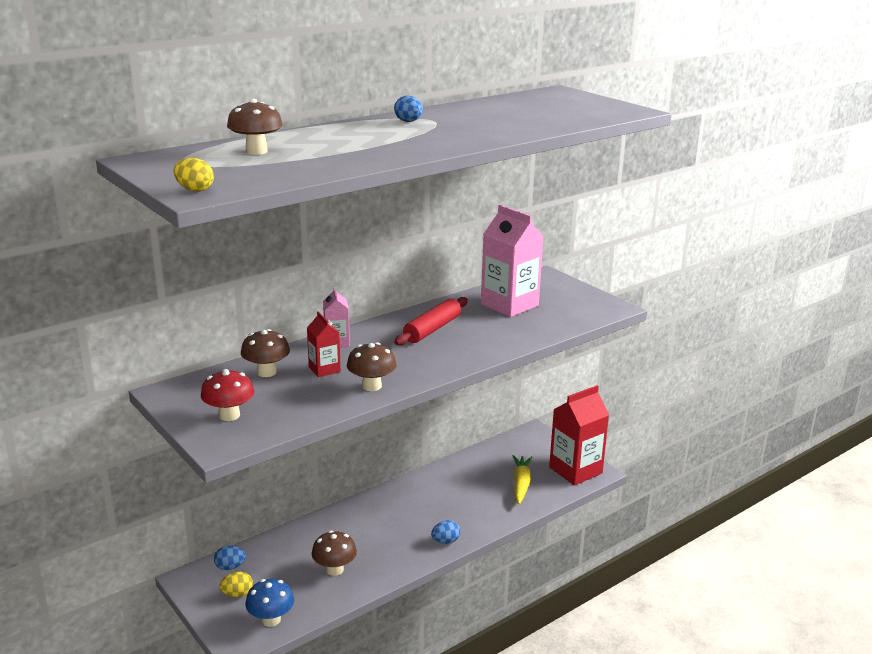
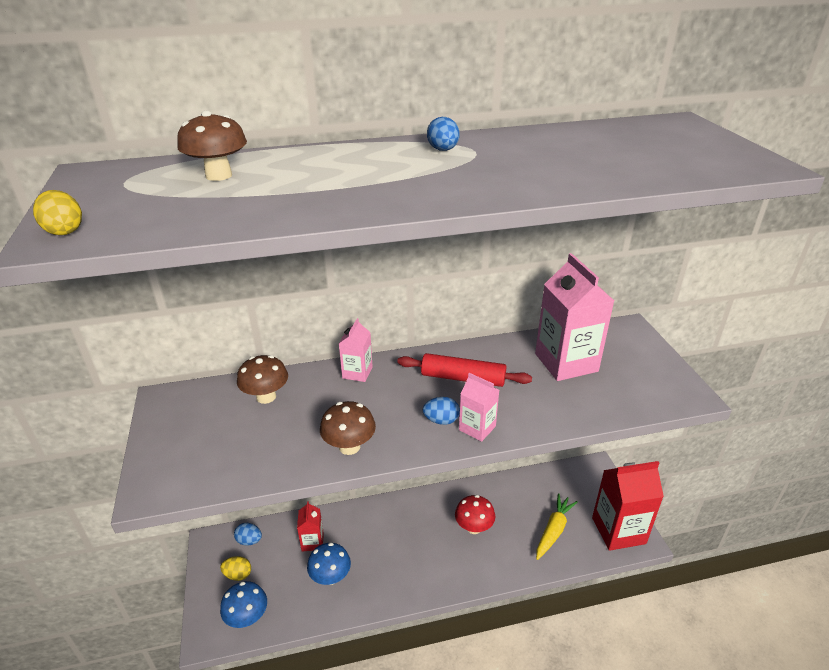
camera: 25 degrees right, 10 degrees up
red mushroom [201,369,254,421] -> red mushroom moved to [455,495,495,534]
red carton [307,312,341,377] -> red carton moved to [297,501,324,551]
brown mushroom [312,531,357,576] -> blue mushroom [307,543,351,585]
red rolling pin [394,297,468,346] -> red rolling pin turned 45 degrees clockwise [397,353,532,387]
blue egg [431,520,460,544] -> blue egg moved to [423,397,460,425]
none -> pink carton [459,373,499,442]

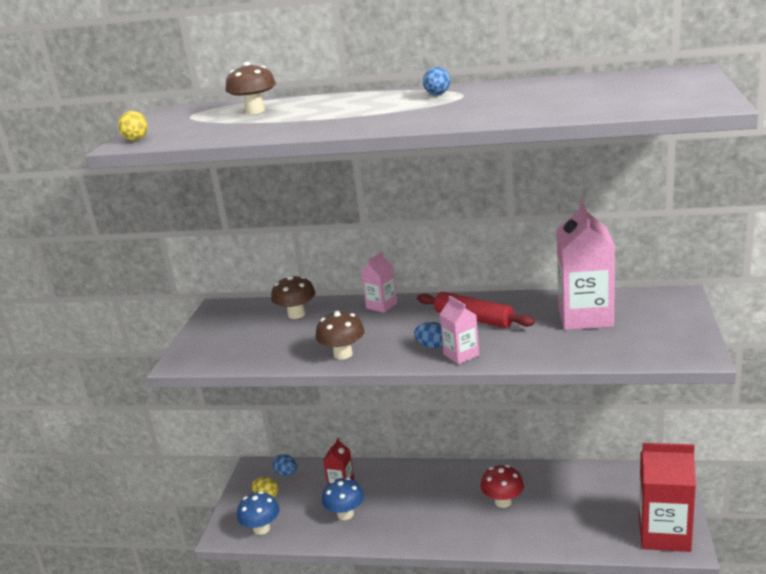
camera: 25 degrees right, 10 degrees down
yellow carrot [536,493,578,560] -> none

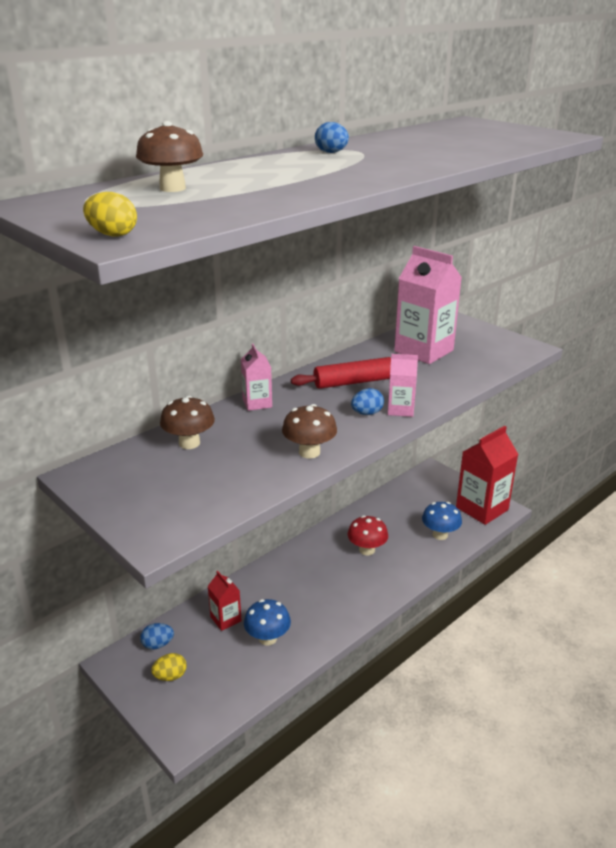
camera: 55 degrees left, 5 degrees up
blue mushroom [237,491,280,535] -> blue mushroom moved to [422,502,462,540]

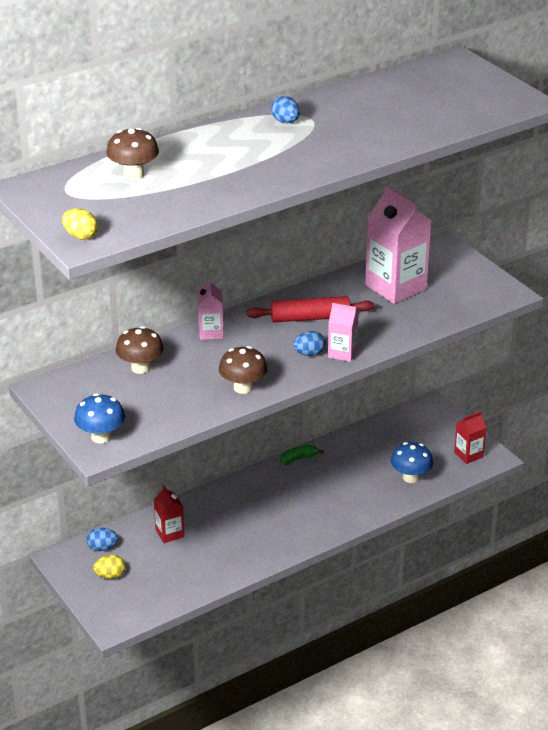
camera: 10 degrees right, 5 degrees up
blue mushroom [244,599,291,645] -> blue mushroom moved to [74,393,125,444]
red mushroom [348,515,388,556] -> none
red carton [456,426,518,525] -> red carton [454,411,487,464], size x0.51
none -> green banana [280,445,324,465]

